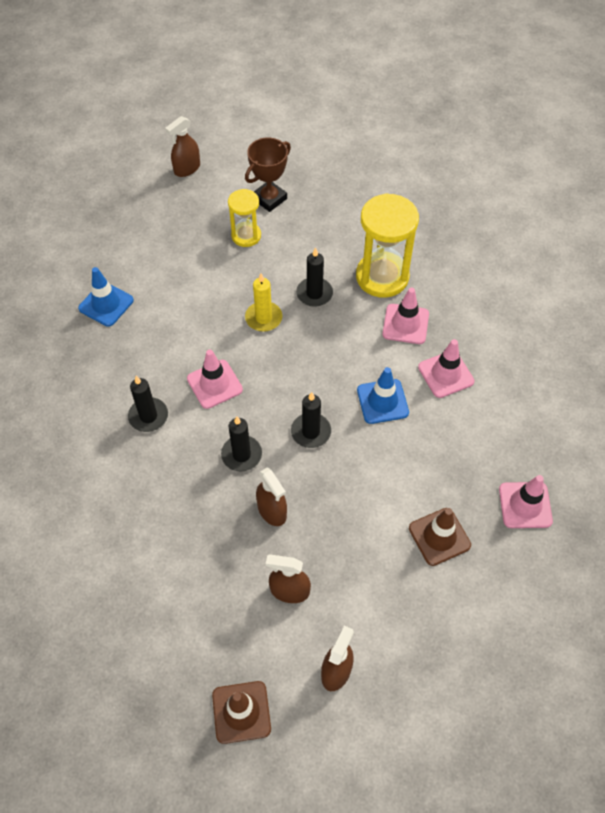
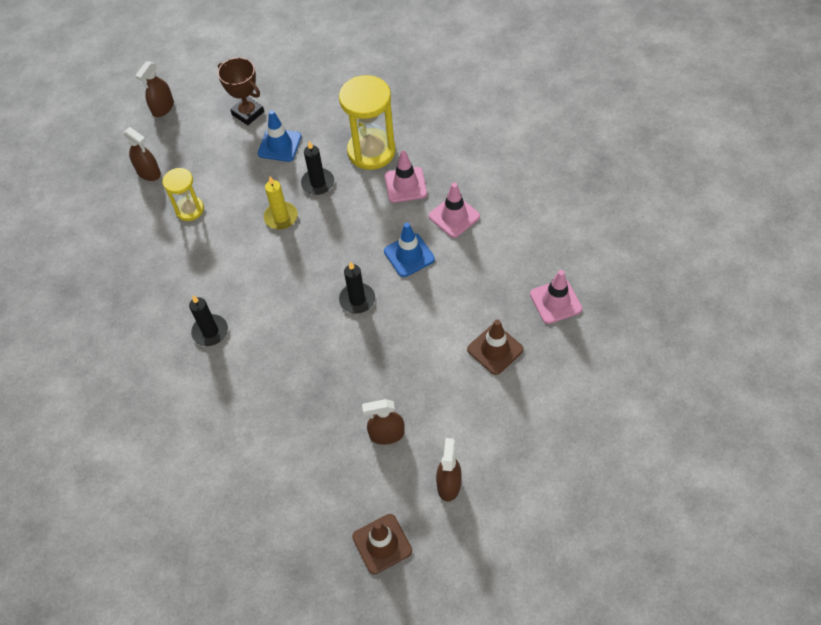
camera: 15 degrees left, 0 degrees up
blue traffic cone [78,267,134,327] -> blue traffic cone moved to [258,110,302,162]
pink traffic cone [187,350,243,409] -> none
black candle [221,416,262,472] -> none
yellow hourglass [228,189,261,247] -> yellow hourglass moved to [162,168,204,221]
brown trophy [245,137,291,212] -> brown trophy turned 75 degrees counterclockwise [218,57,264,125]
brown spray bottle [256,467,287,526] -> brown spray bottle moved to [123,127,161,181]

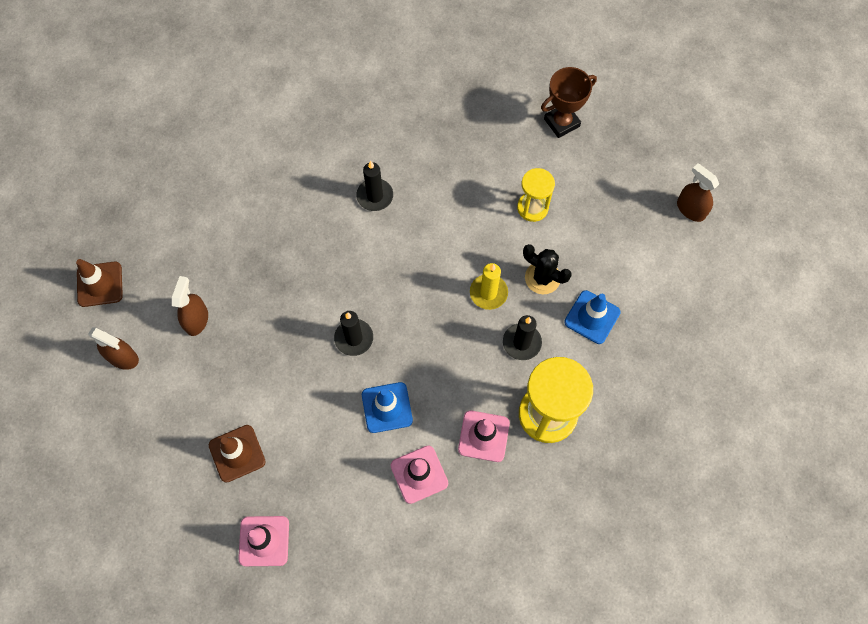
camera: 105 degrees right, 10 degrees up
brown spray bottle [123,127,161,181] -> none
brown trophy [218,57,264,125] -> brown trophy moved to [541,67,597,138]
none -> black cactus [523,244,572,294]

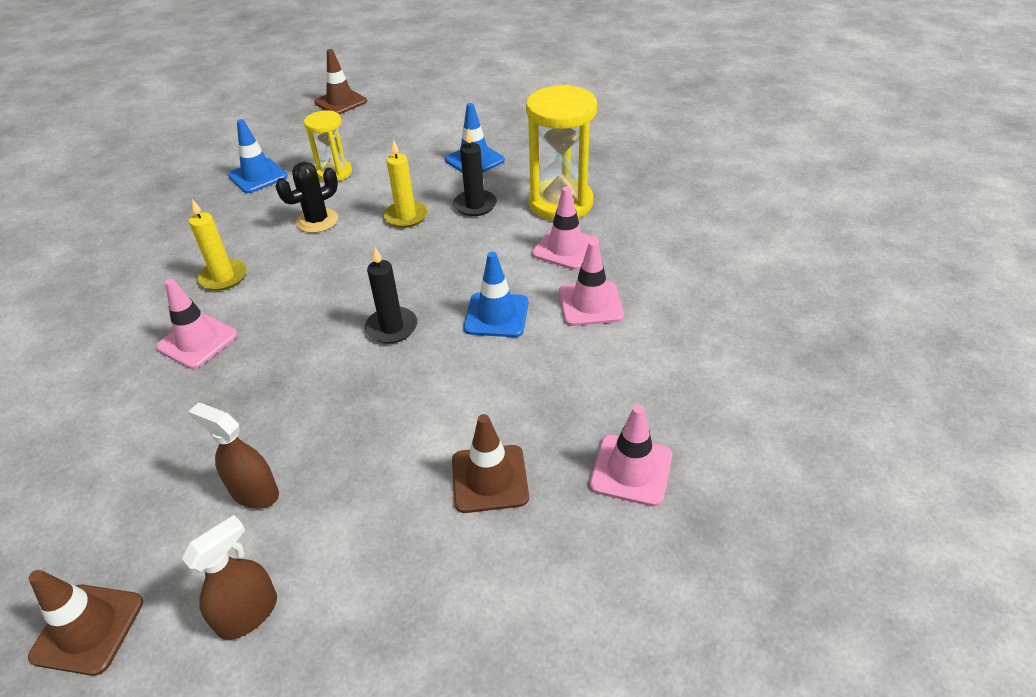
camera: 70 degrees left, 25 degrees down
black candle [356,161,393,211] -> yellow candle [189,199,247,291]
black cactus [523,244,572,294] -> black cactus moved to [275,162,338,233]
brown trophy [541,67,597,138] -> none
brown spray bottle [677,163,719,222] -> none
none -> pink traffic cone [156,279,238,369]
none -> blue traffic cone [228,119,288,193]
none -> brown traffic cone [314,49,367,115]

